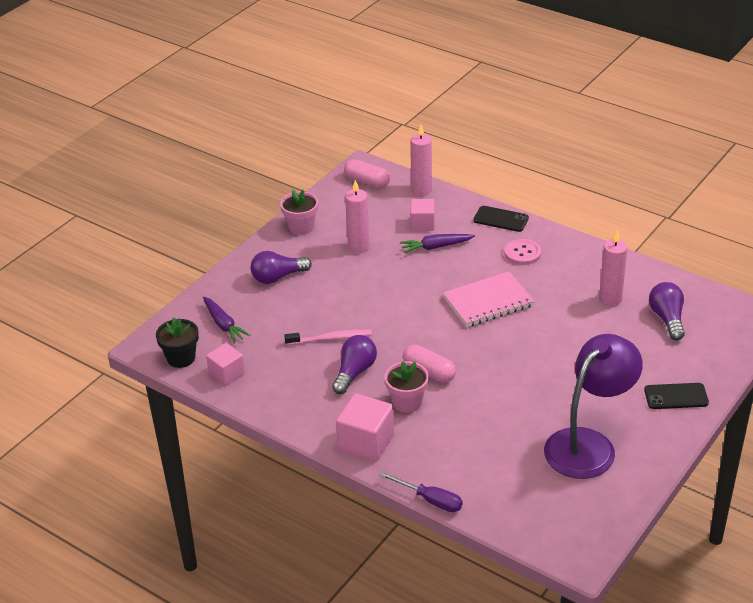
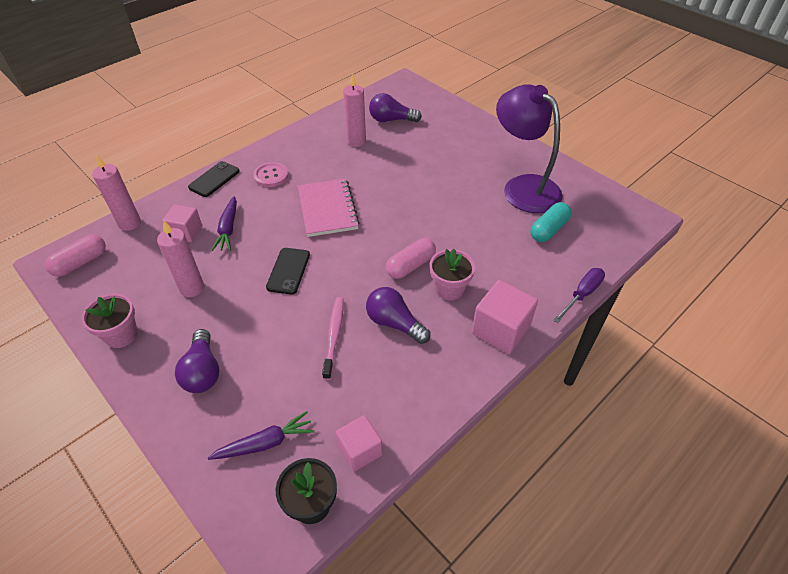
camera: 80 degrees left, 10 degrees up
black phone [644,383,709,409] -> black phone moved to [266,248,310,294]
none -> turquoise capsule [530,202,571,242]

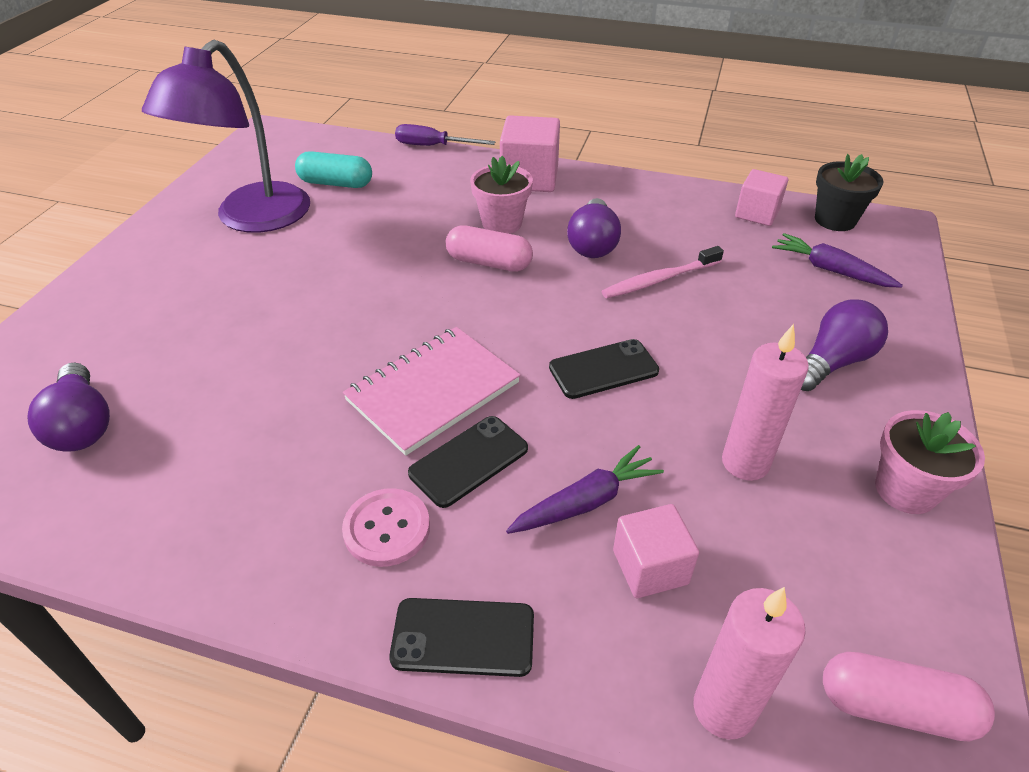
camera: 120 degrees left, 5 degrees down
pink candle [343,74,366,147] -> none
none -> black phone [408,416,528,508]

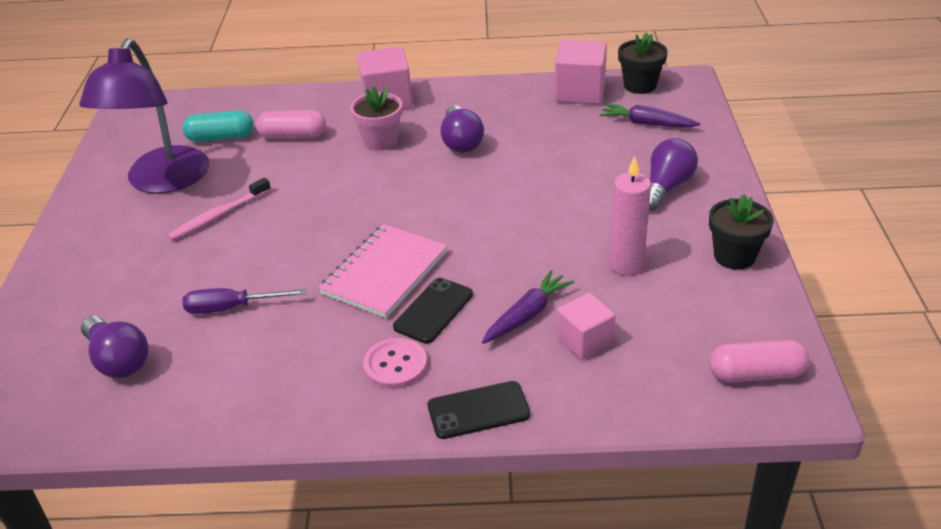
camera: 15 degrees left, 5 degrees down
purple screwdriver [395,124,495,146] -> purple screwdriver moved to [183,288,306,314]
pink capsule [446,225,533,272] -> pink capsule moved to [256,110,326,139]
black phone [549,339,659,399] -> none
pink toothbrush [602,246,724,298] -> pink toothbrush moved to [167,178,271,241]
pink candle [694,587,806,739] -> none
pink cube [735,169,788,226] -> pink cube [555,40,607,104], size x1.54
pink flower pot [875,410,985,514] -> black flower pot [709,194,774,270]

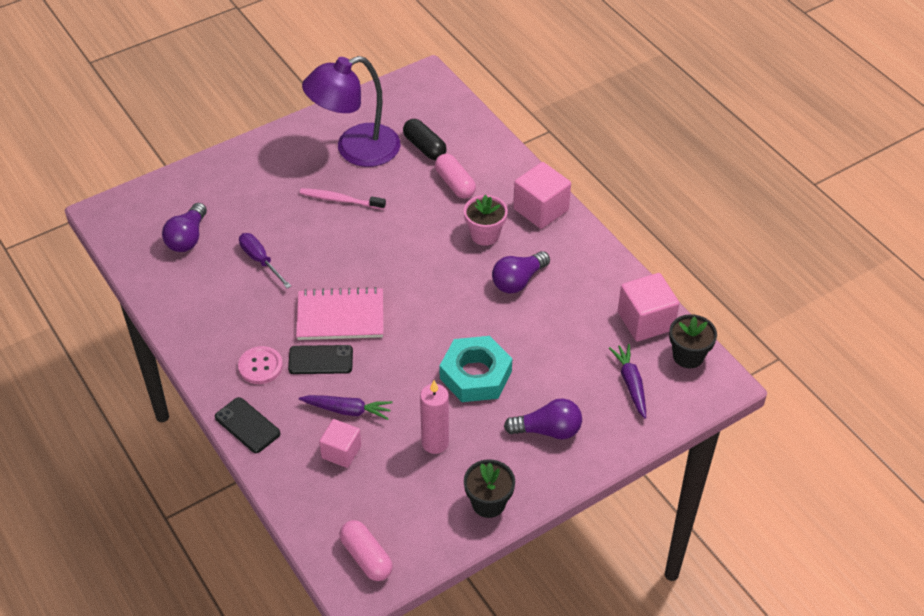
camera: 55 degrees right, 10 degrees up
turquoise capsule [182,110,254,142] -> black capsule [403,119,447,160]
none -> turquoise nut [440,336,512,402]

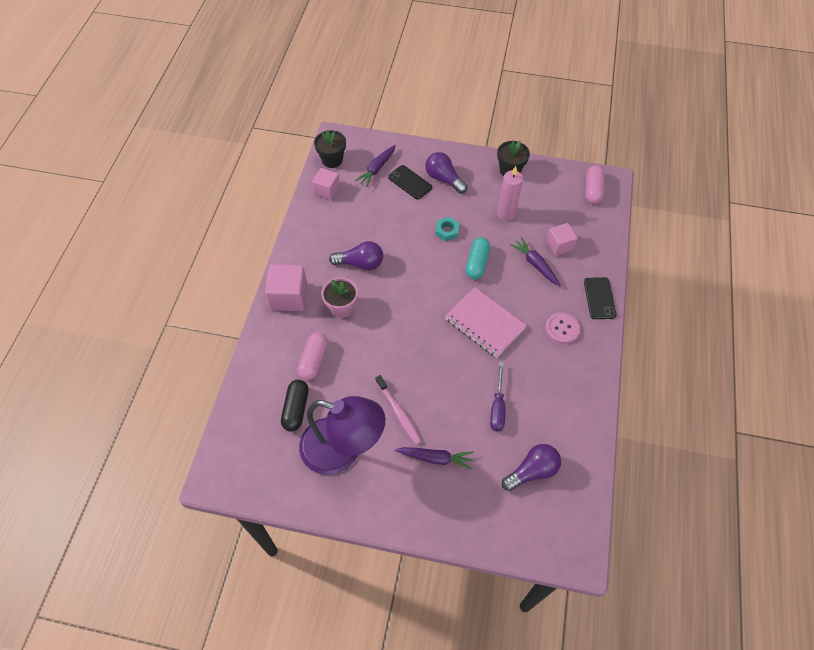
camera: 135 degrees left, 10 degrees up
black phone [288,345,353,374] -> black phone moved to [388,165,432,199]
turquoise nut [440,336,512,402] -> turquoise nut [435,217,459,241], size x0.50
pink cube [618,273,680,342] -> pink cube [312,168,340,200], size x0.65
none -> purple carrot [395,447,474,470]
none -> turquoise capsule [466,237,490,279]

